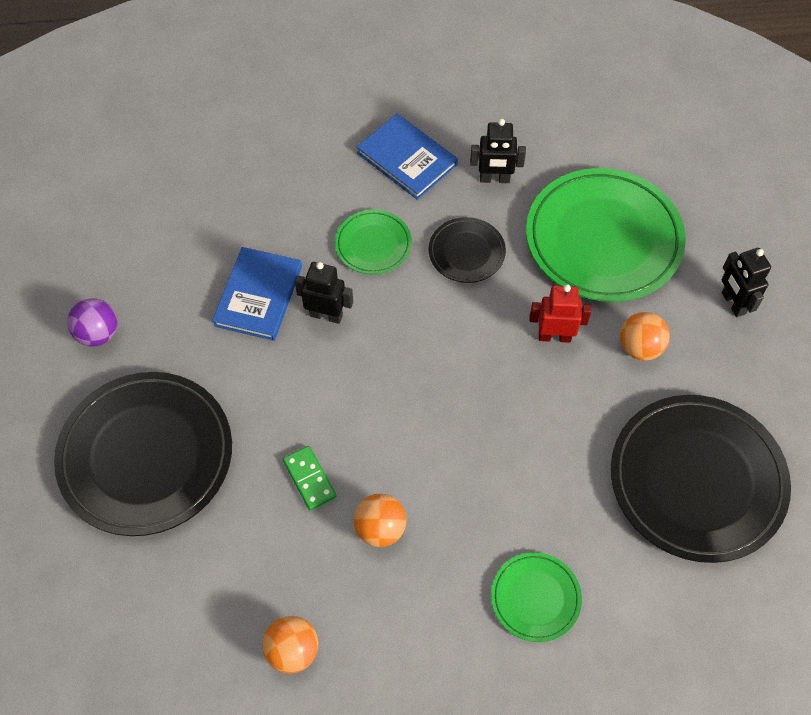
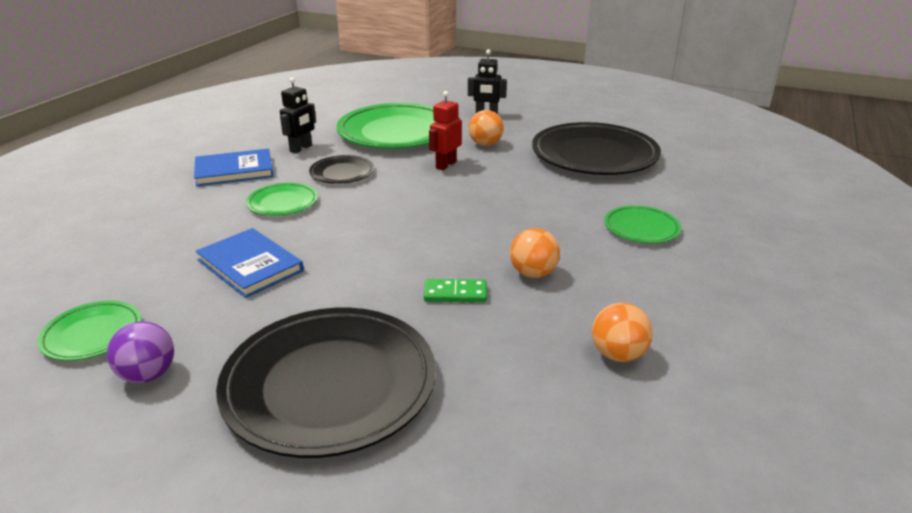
camera: 60 degrees left, 30 degrees down
black robot [295,262,353,324] -> none
none -> green plate [37,301,141,361]

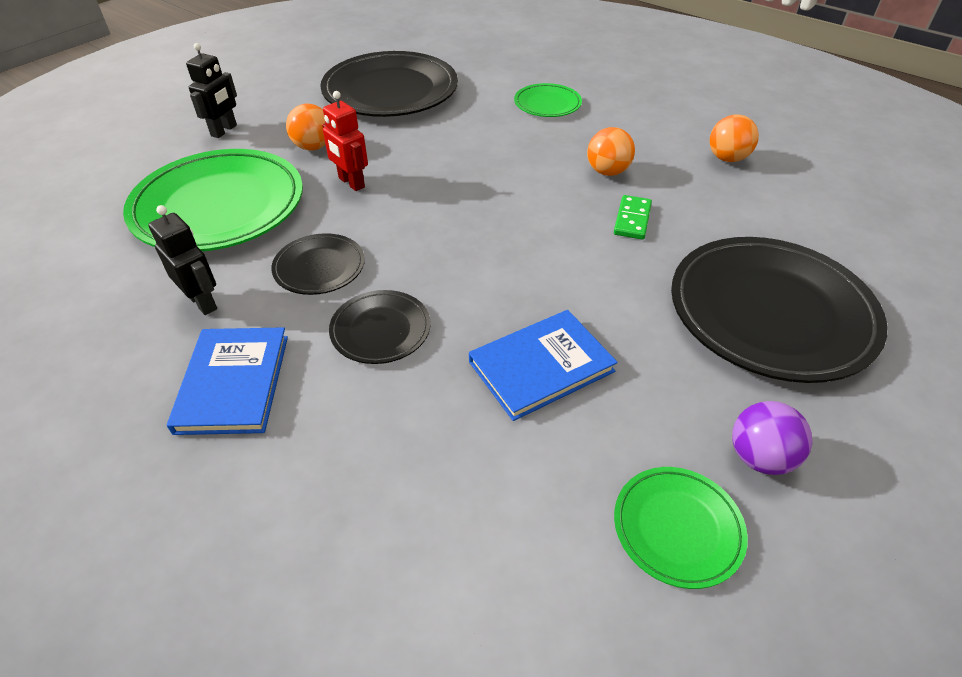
camera: 75 degrees left, 15 degrees up
green plate [246,182,318,216] -> black plate [329,290,431,364]

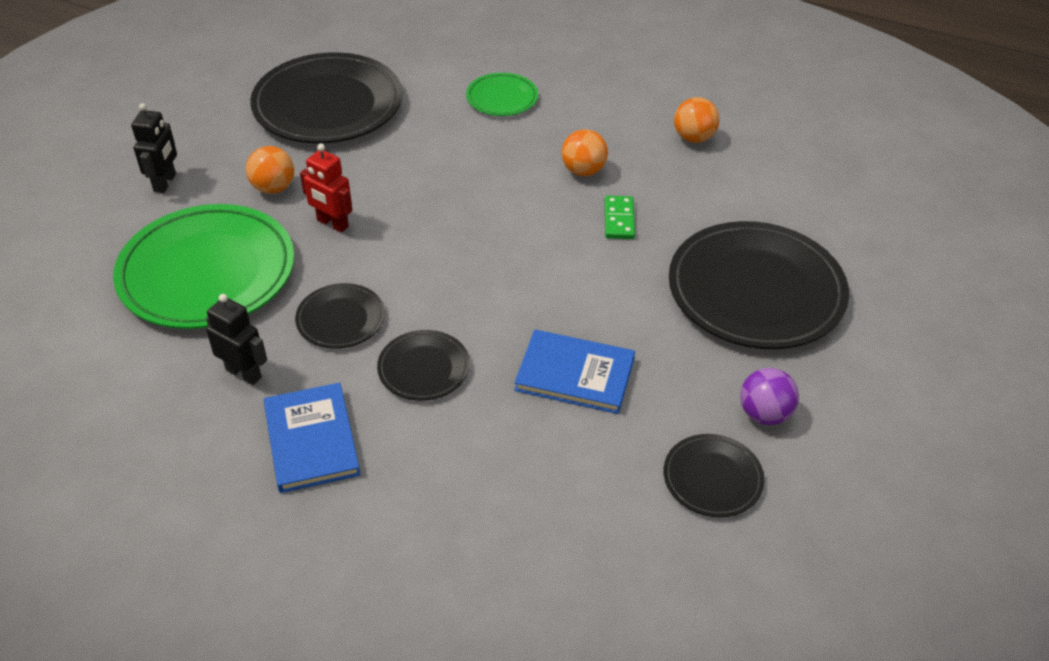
camera: 15 degrees left, 0 degrees up
blue book [469,310,617,421] -> blue book turned 60 degrees clockwise [515,330,635,414]
green plate [614,467,748,589] -> black plate [663,434,765,517]

